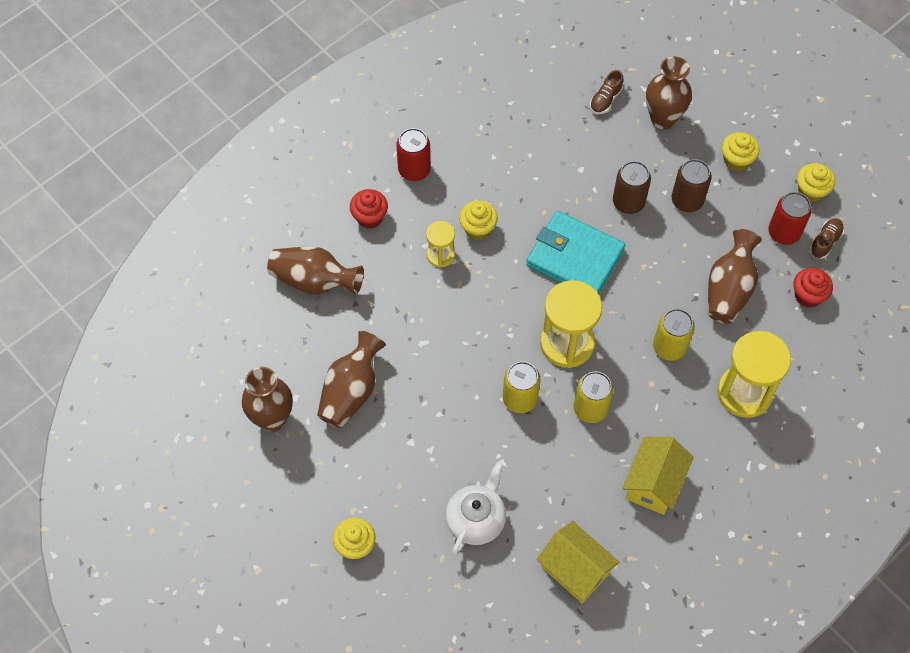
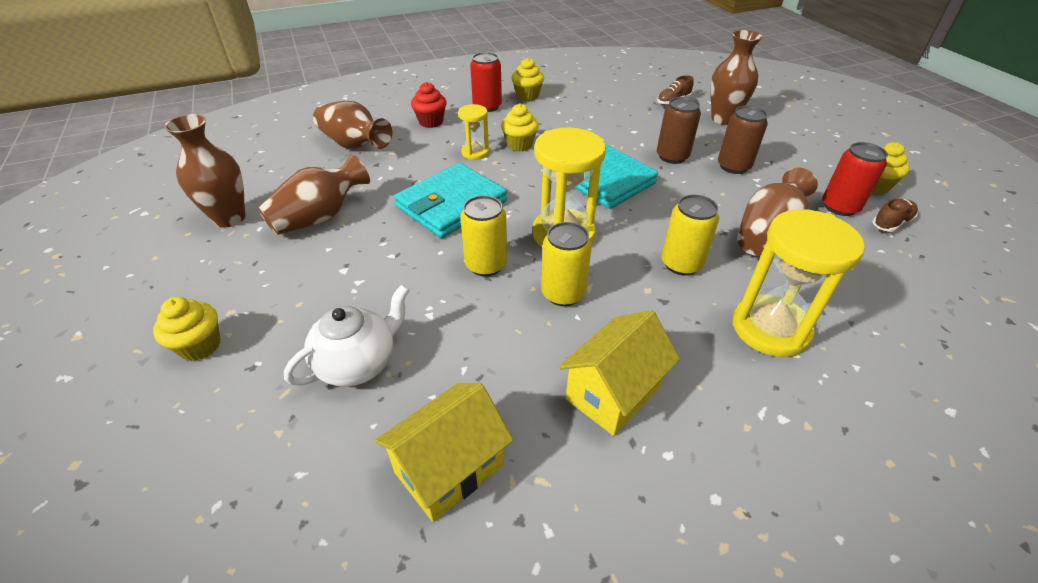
camera: 20 degrees right, 20 degrees down
yellow house [537,521,619,603] -> yellow house turned 75 degrees clockwise [375,383,513,522]
yellow cupcake [722,132,759,171] -> yellow cupcake moved to [512,58,544,101]
red cupcake [793,268,833,308] -> none
none -> turquoise wallet [394,163,507,238]

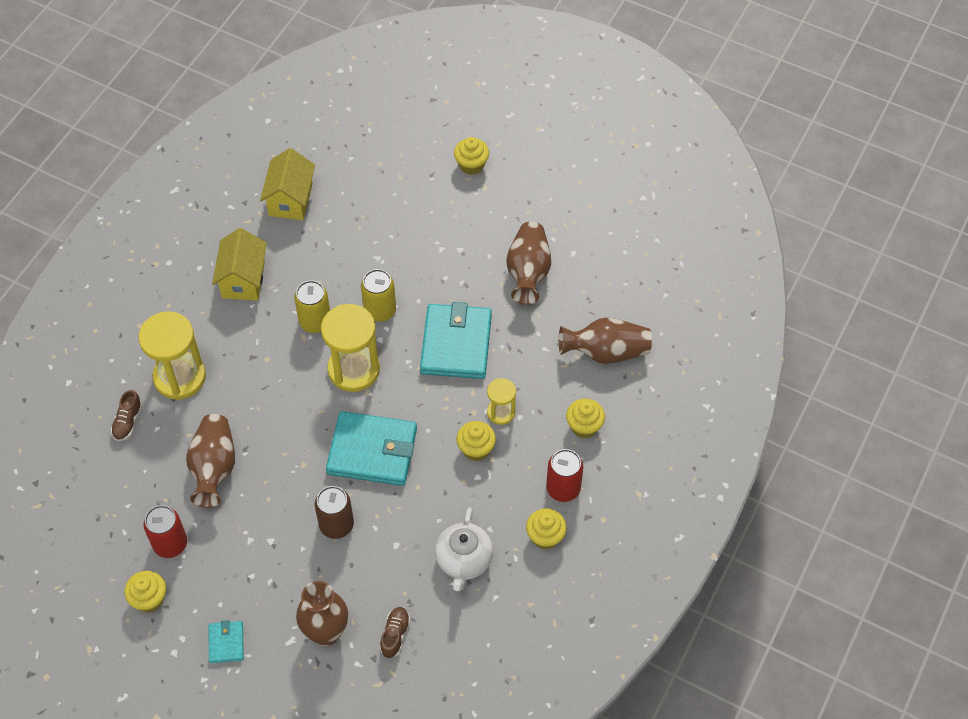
camera: 140 degrees right, 15 degrees up
brown vase [164,114,246,227] -> none
white teapot [284,285,409,387] -> white teapot moved to [435,507,493,591]
red cupcake [411,82,447,128] -> yellow cupcake [566,399,605,438]
yellow can [661,195,719,275] -> none
brown can [718,106,768,174] -> none
brown shoe [872,198,918,232] -> brown shoe moved to [111,390,142,441]
none -> turquoise wallet [209,620,244,663]

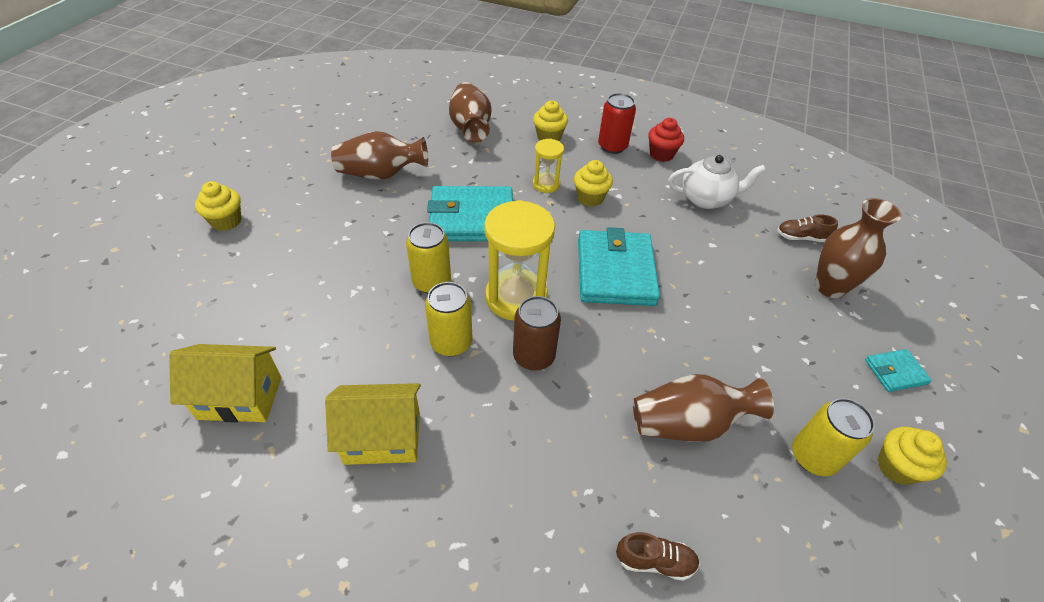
camera: 100 degrees left, 10 degrees down
yellow hourglass [139,311,206,400] -> none
red can [144,505,187,558] -> yellow can [792,398,875,476]
brown can [315,486,354,539] -> brown can moved to [513,296,561,371]
yellow cupcake [526,508,567,550] -> red cupcake [648,118,684,162]

